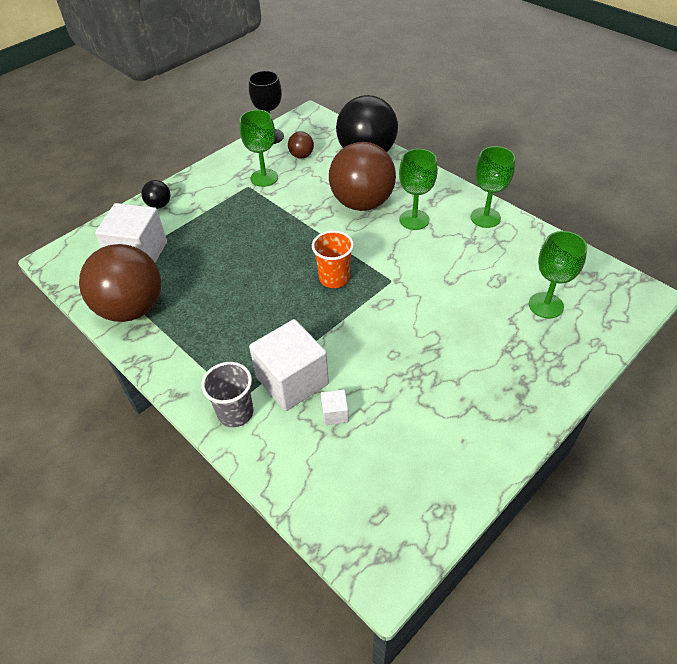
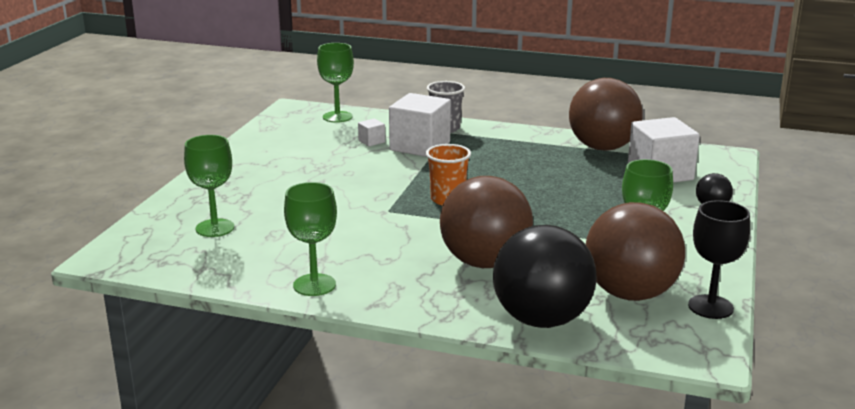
camera: 150 degrees right, 25 degrees down
brown ball [288,131,314,159] -> brown ball [585,202,685,301], size x2.31
green goblet [399,149,438,230] -> green goblet moved to [317,43,354,123]

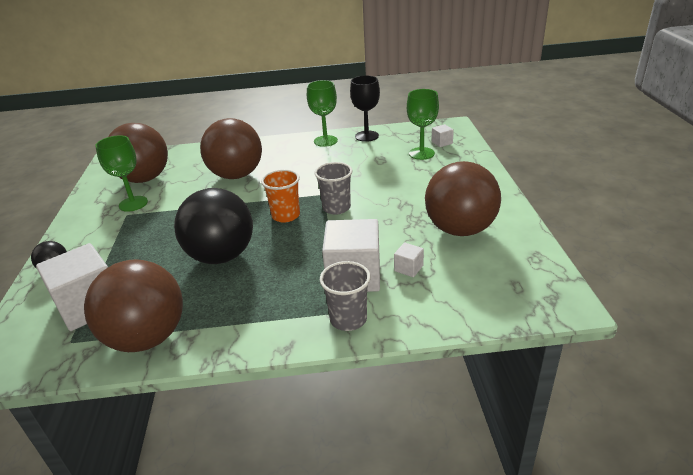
camera: 160 degrees right, 10 degrees up
green goblet [317,43,354,123] -> none
black ball [493,225,597,328] -> black ball moved to [174,188,253,264]
black goblet [688,200,750,319] -> black goblet moved to [350,76,380,142]
none -> grey cup [314,162,353,215]
none -> brown ball [425,161,501,236]
none -> white cube [432,124,454,147]

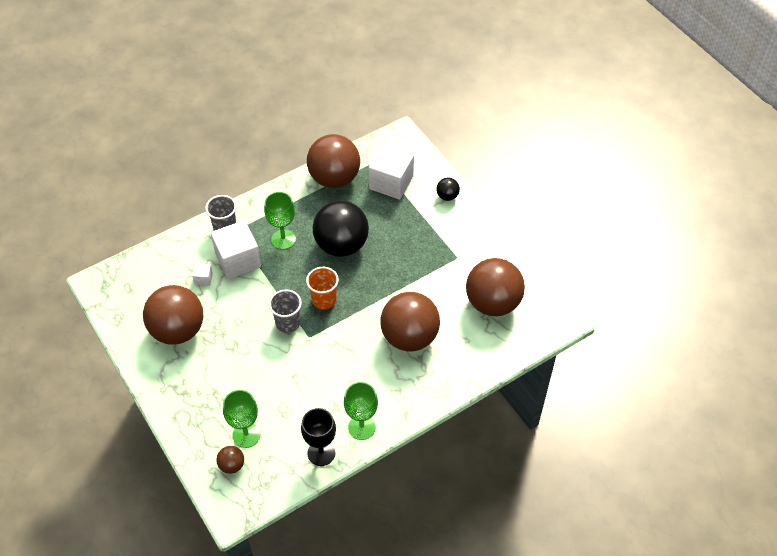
camera: 150 degrees right, 20 degrees up
green goblet [95,135,148,212] -> green goblet moved to [264,192,296,250]
white cube [432,124,454,147] -> brown ball [216,446,244,474]

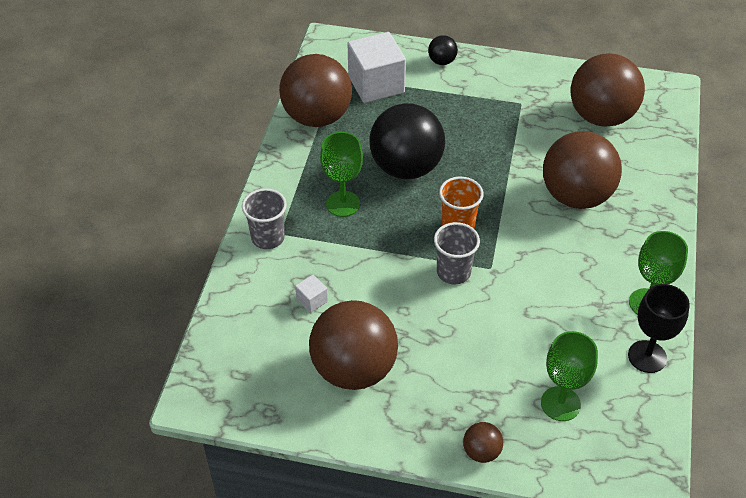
camera: 45 degrees left, 5 degrees down
white cube [211,220,261,279] -> none
brown ball [216,446,244,474] -> brown ball moved to [463,422,503,463]

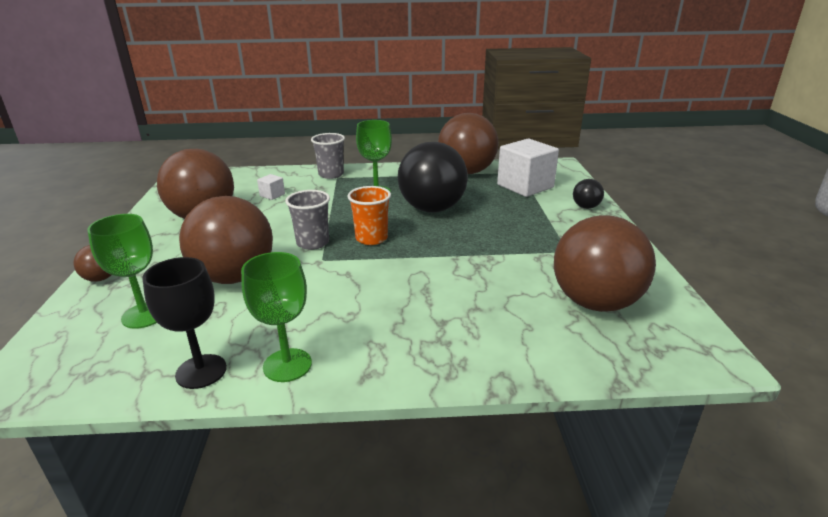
camera: 75 degrees right, 20 degrees down
brown ball [543,131,622,209] -> brown ball moved to [179,196,273,284]

